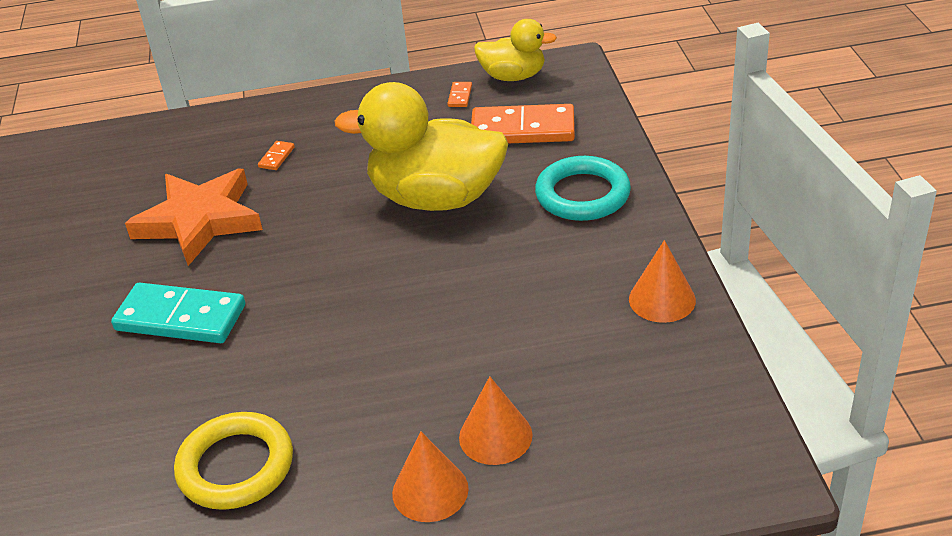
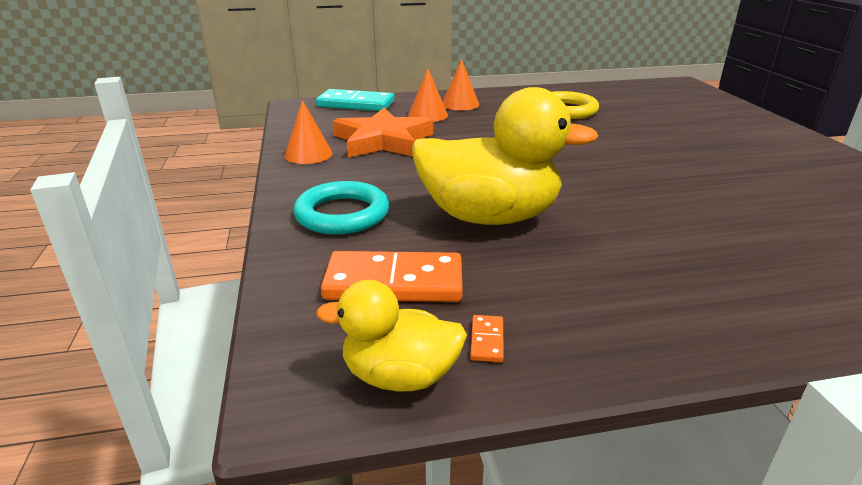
camera: 175 degrees right, 10 degrees down
turquoise domino [111,283,245,343] -> turquoise domino moved to [316,89,394,111]
orange star [125,169,263,266] -> orange star moved to [333,108,433,158]
orange domino [258,141,295,170] -> none

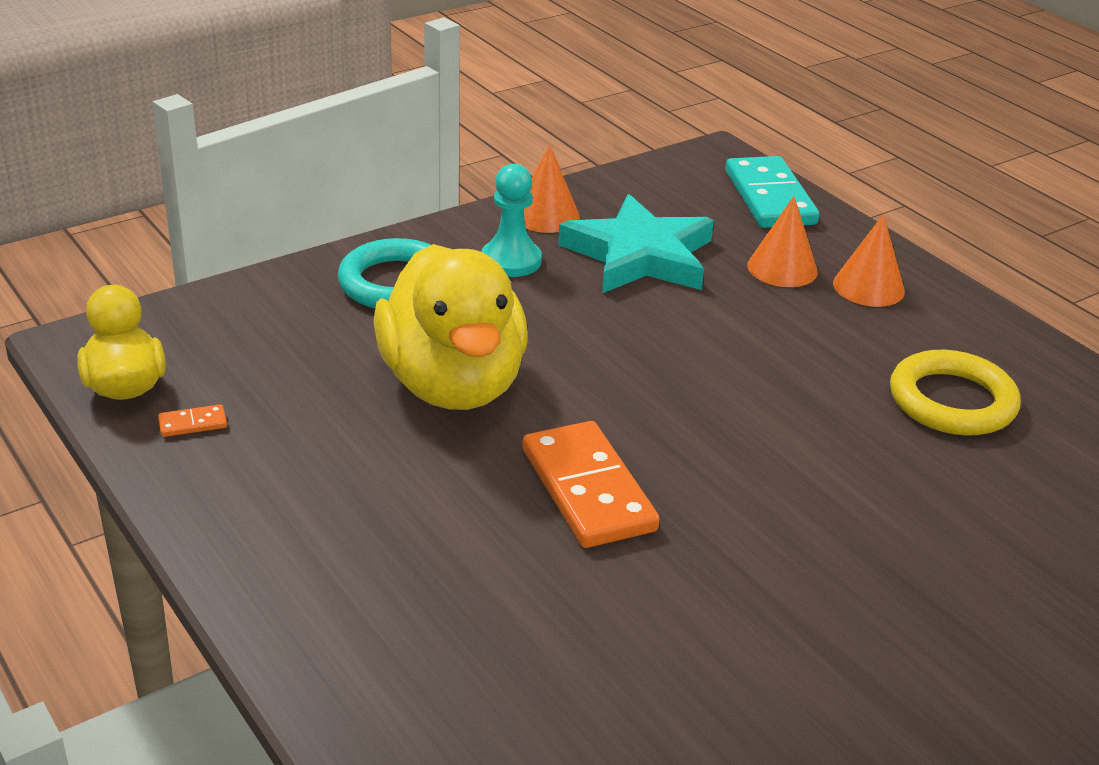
camera: 65 degrees right, 5 degrees up
orange domino [321,251,463,302] -> orange domino moved to [523,421,660,548]
orange star [333,108,433,158] -> turquoise star [558,194,714,293]
none -> turquoise pawn [482,164,542,277]

